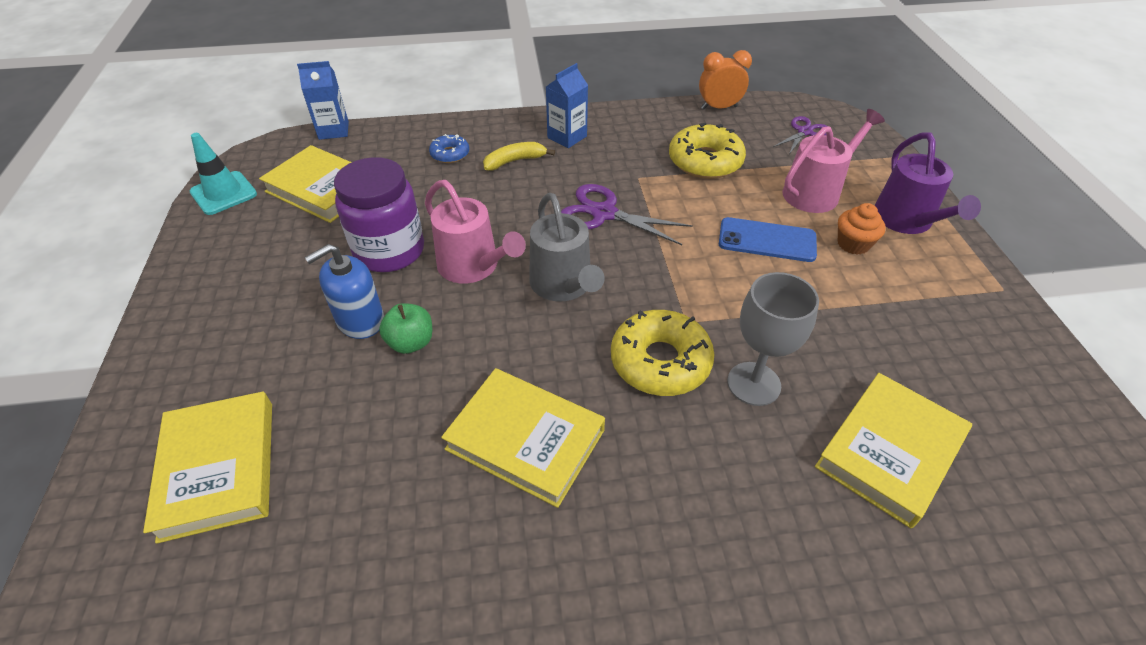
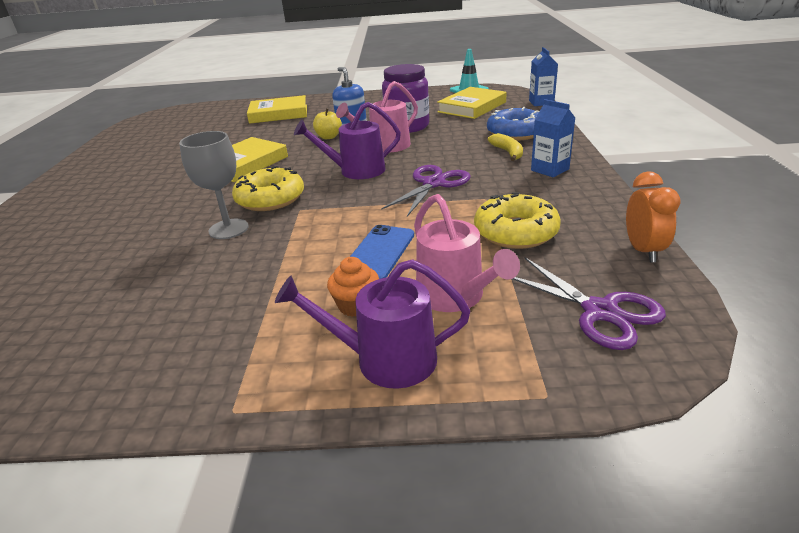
camera: 100 degrees right, 15 degrees down
green apple [379,303,432,354] -> yellow apple [313,108,342,139]
blue donut [429,134,469,163] -> blue donut [487,107,539,141], size x1.87
grey watering can [529,193,605,301] -> purple watering can [294,102,401,179]
purple scissors [773,116,827,154] -> purple scissors [513,257,666,350], size x1.58
yellow book [815,373,972,528] -> none

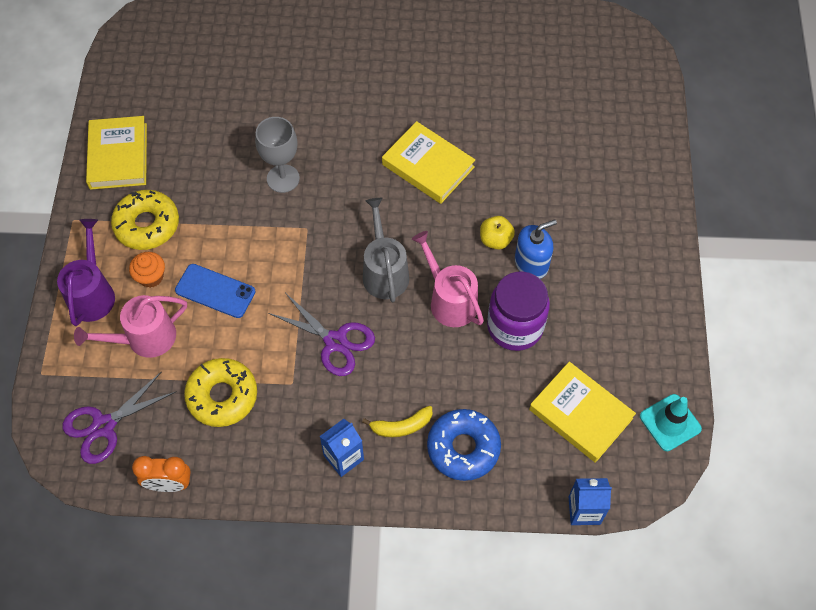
camera: 90 degrees right, 30 degrees up
yellow donut [232,166,304,211] -> yellow donut moved to [111,190,179,250]
yellow book [247,95,307,124] -> yellow book moved to [86,116,147,190]
purple watering can [294,102,401,179] -> grey watering can [363,198,409,303]

